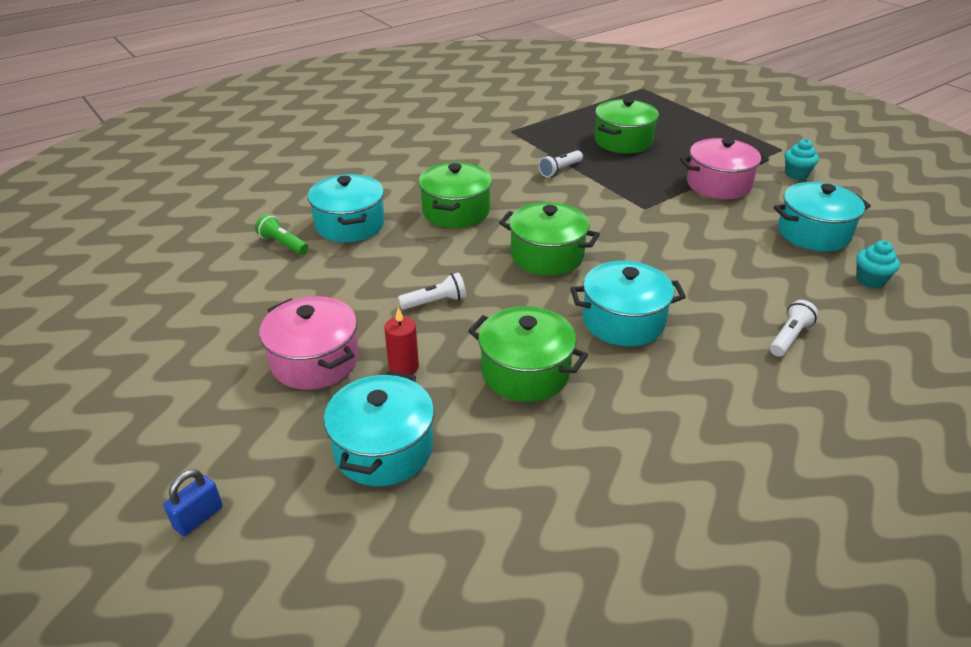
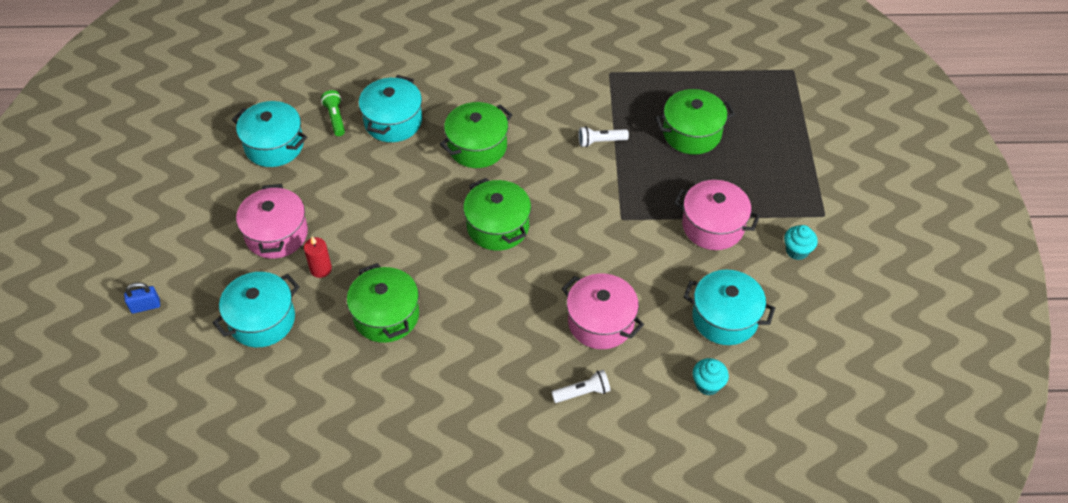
camera: 35 degrees right, 15 degrees up
white flashlight [398,273,466,310] -> none
turquoise pot [570,261,686,346] -> turquoise pot moved to [232,101,307,167]
none -> pink pot [562,274,644,349]

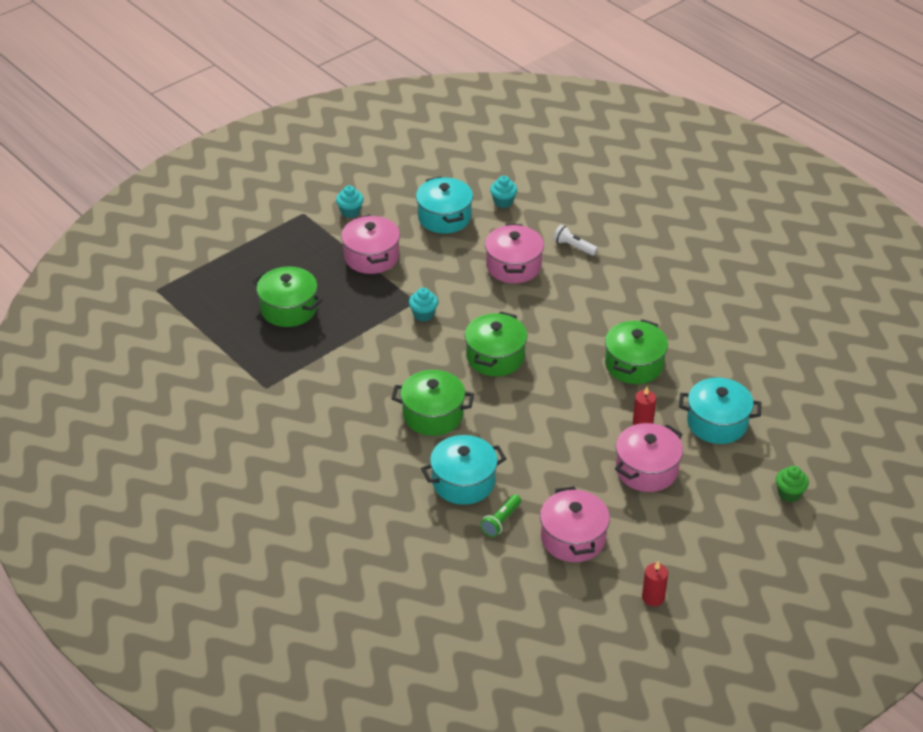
camera: 130 degrees left, 10 degrees down
blue padlock [124,282,160,314] -> green cupcake [776,466,809,502]
turquoise pot [232,101,307,167] -> pink pot [540,486,610,562]
white flashlight [578,126,629,147] -> none
none -> turquoise cupcake [409,288,438,322]
none -> red candle [642,561,668,606]

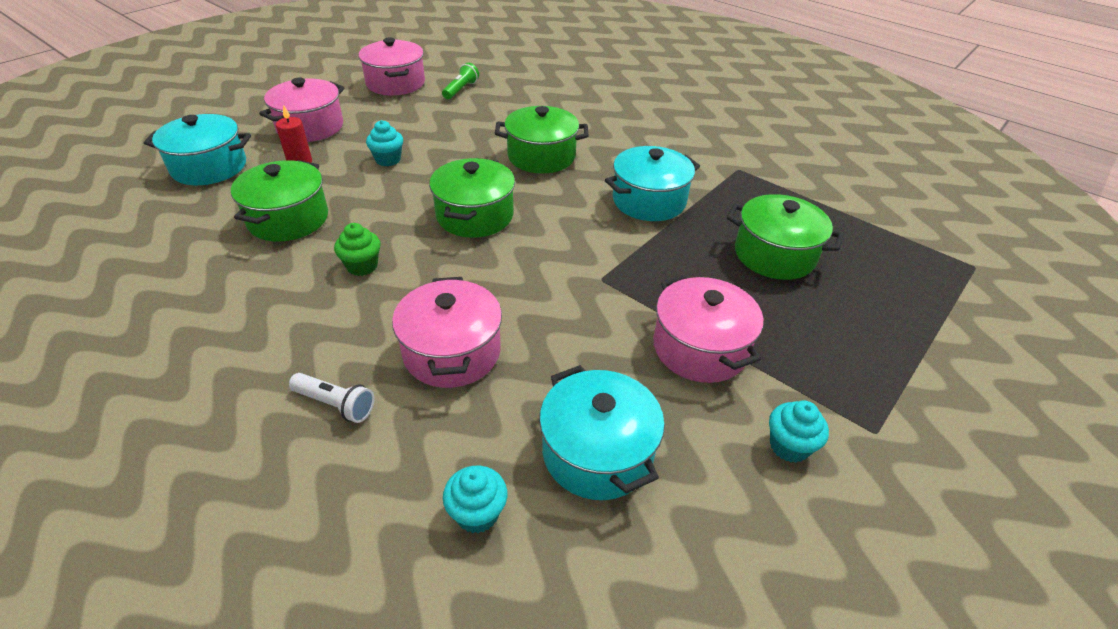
camera: 170 degrees right, 0 degrees up
turquoise cupcake [409,288,438,322] -> turquoise cupcake moved to [366,120,403,166]
turquoise pot [421,435,506,505] -> turquoise pot moved to [605,146,700,221]
red candle [642,561,668,606] -> none
green cupcake [776,466,809,502] -> green cupcake moved to [334,223,381,276]

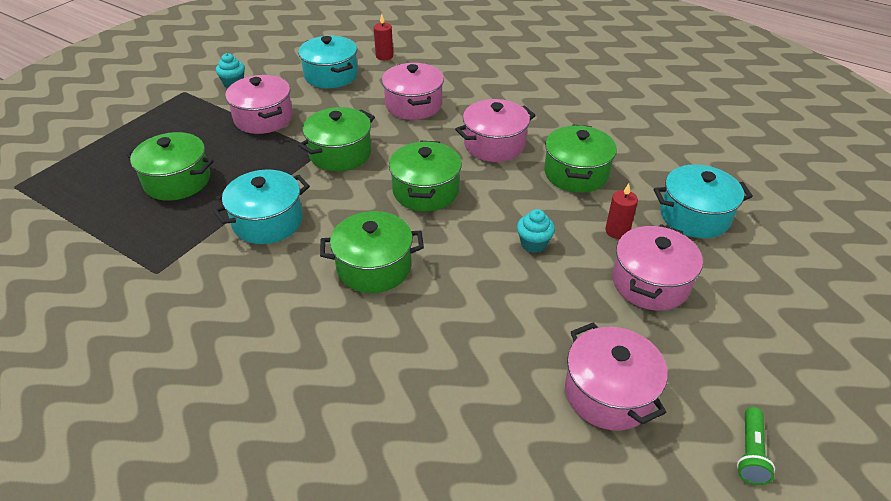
camera: 175 degrees right, 0 degrees up
white flashlight [289,373,375,423] -> none
green cupcake [334,223,381,276] -> pink pot [455,99,536,162]
green flashlight [442,63,479,99] -> green flashlight moved to [737,407,775,485]
turquoise cupcake [443,466,507,533] -> red candle [374,14,393,60]
none -> green pot [298,107,375,171]

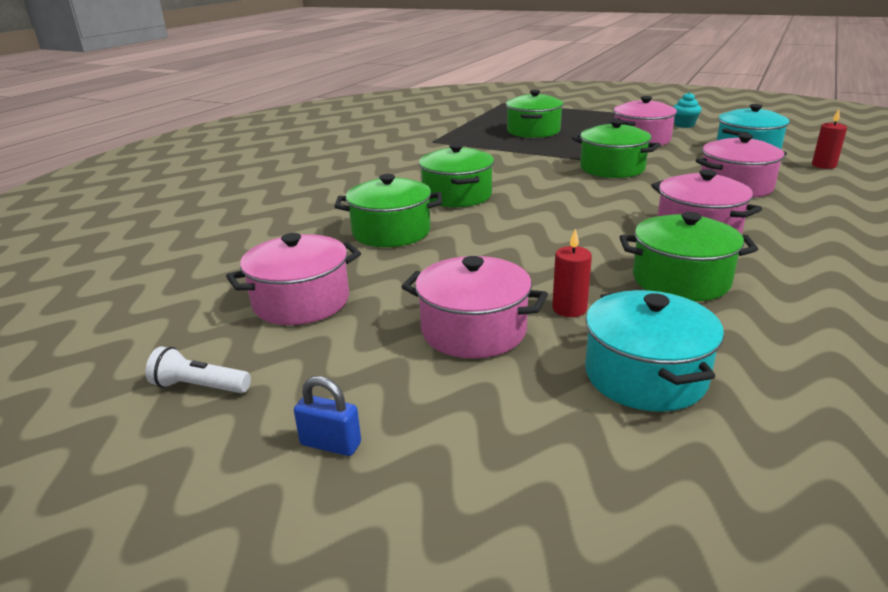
camera: 85 degrees right, 15 degrees down
turquoise pot [213,169,310,244] -> none
green pot [389,141,462,211] -> green pot moved to [334,174,442,247]
turquoise cupcake [517,209,555,253] -> none
green flashlight [737,407,775,485] -> white flashlight [146,347,251,393]
none -> blue padlock [294,376,361,456]

